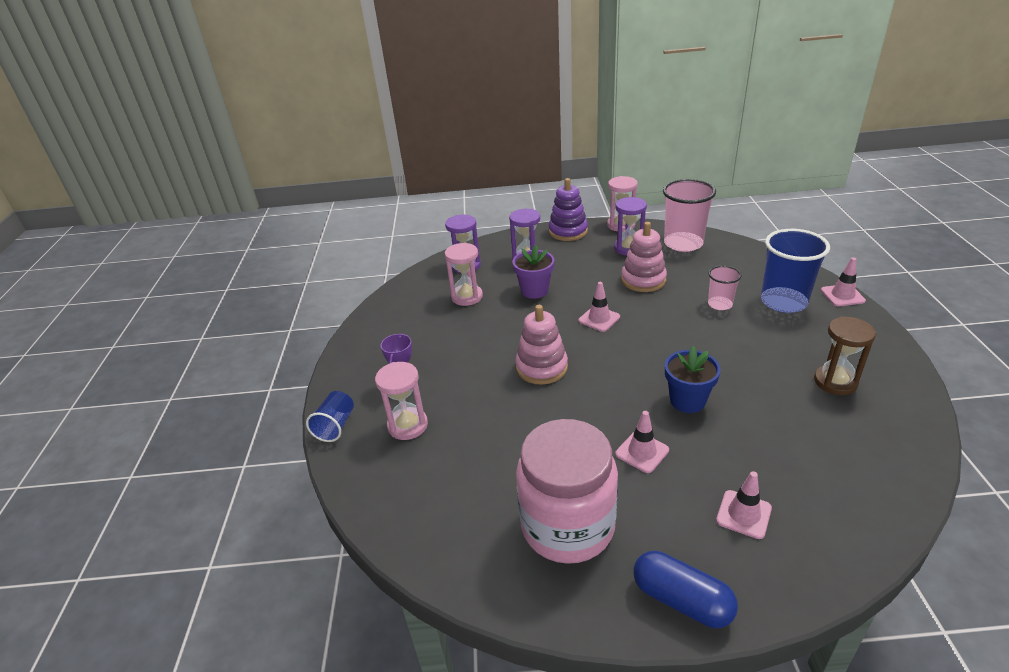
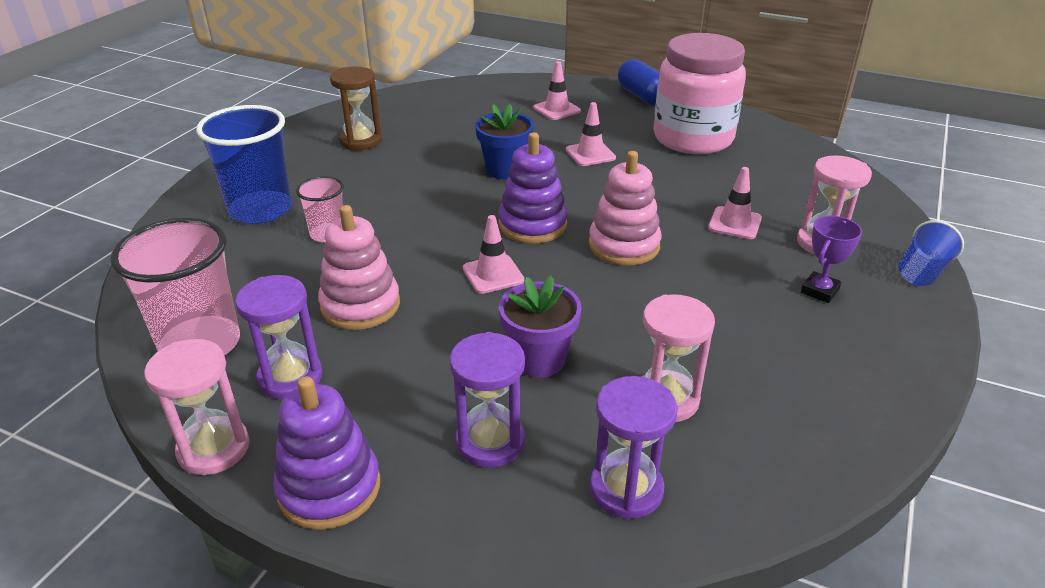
camera: 155 degrees left, 0 degrees up
pink traffic cone [821,258,866,306] -> pink traffic cone moved to [708,167,762,239]
none -> purple stacking toy [498,132,568,244]

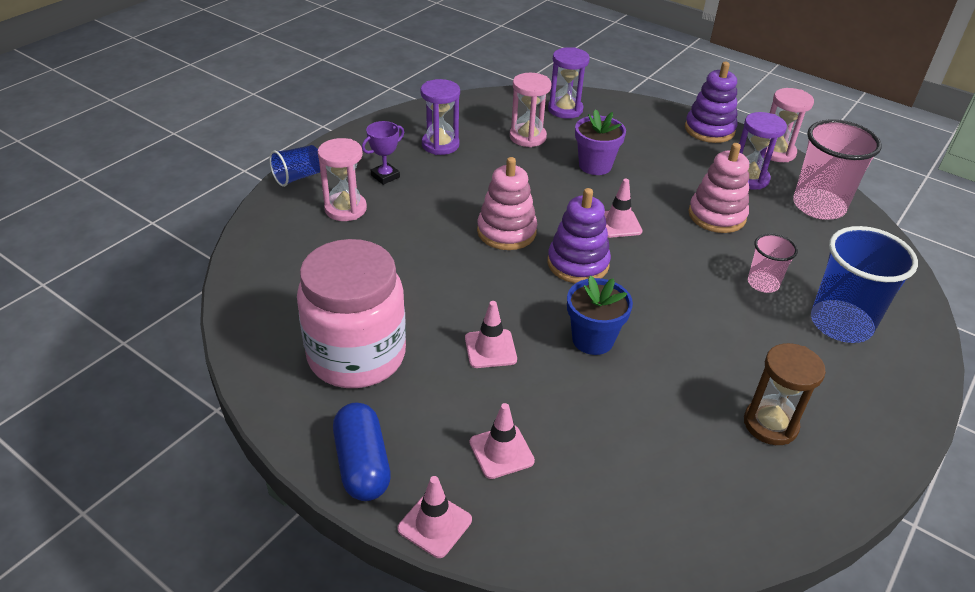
camera: 170 degrees left, 5 degrees up
purple hourglass [450,332,525,468] -> purple hourglass moved to [421,79,460,155]
pink traffic cone [708,167,762,239] -> pink traffic cone moved to [397,476,472,558]

